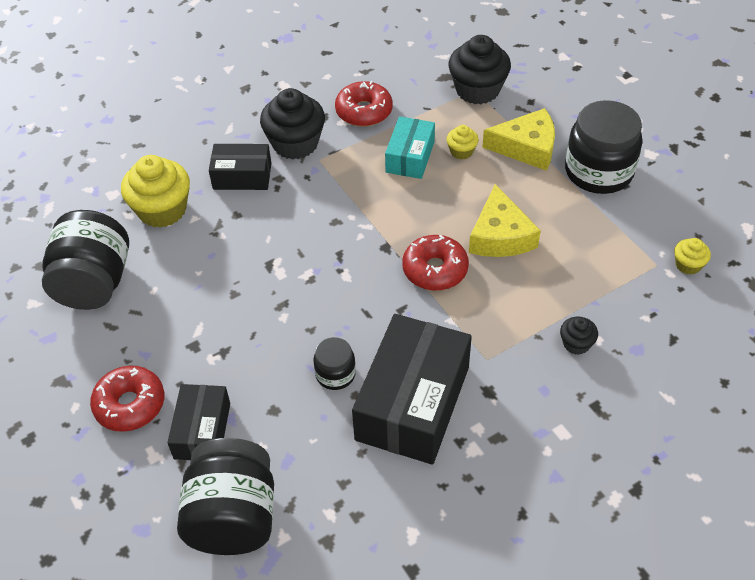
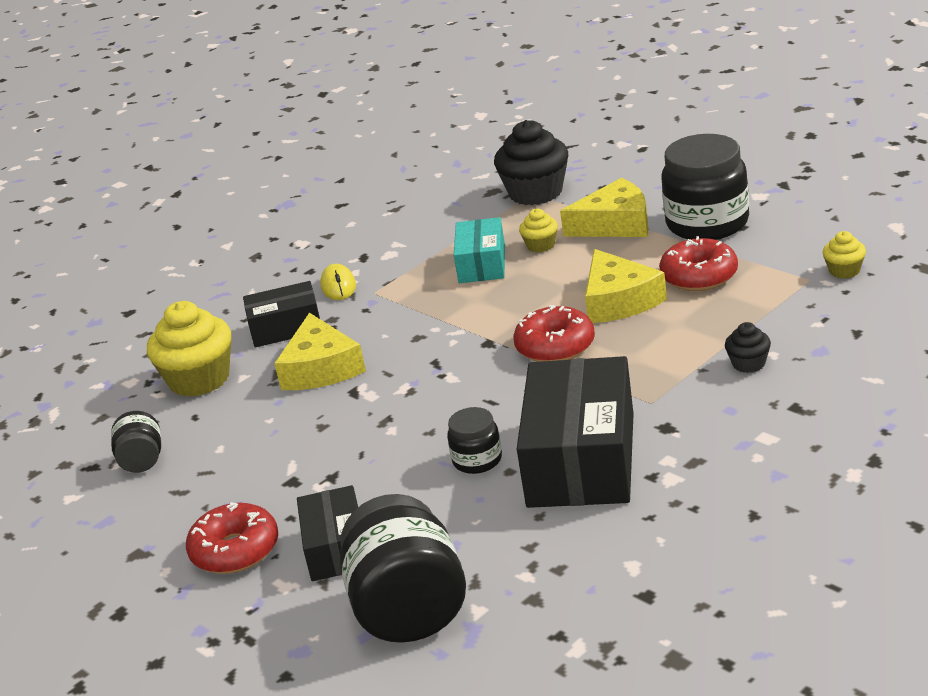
camera: 10 degrees left, 20 degrees down
black jar [42,210,129,310] -> black jar [111,411,161,473], size x0.51
black cupcake [260,88,325,160] -> yellow mouse [320,264,356,300]
red donut [335,81,393,127] -> red donut moved to [659,236,738,291]
none -> yellow cheese [274,313,366,390]

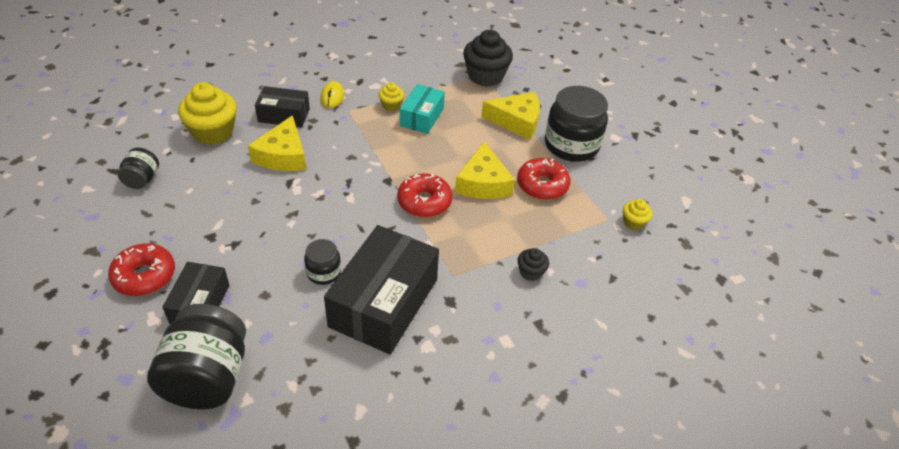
camera: 10 degrees right, 15 degrees up
yellow cupcake [519,209,558,252] -> yellow cupcake moved to [379,82,404,111]

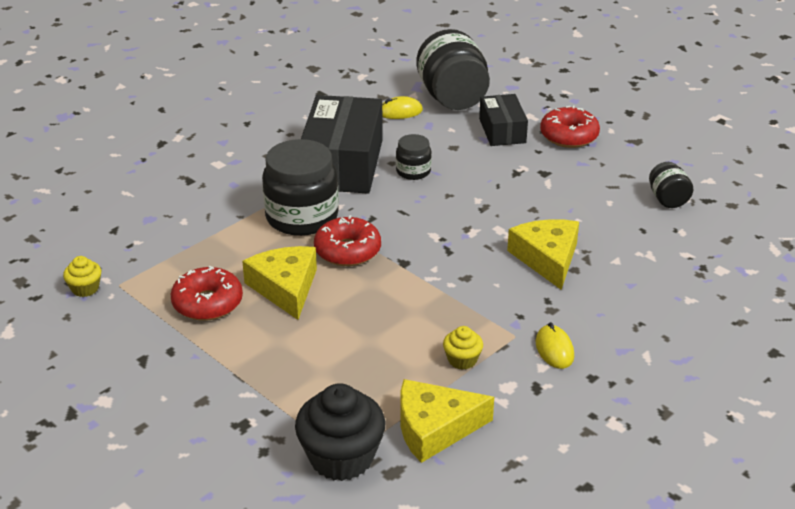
camera: 165 degrees right, 10 degrees down
yellow cupcake [178,82,237,145] -> none
black box [255,86,310,128] -> none
turquoise box [400,84,445,134] -> none
yellow cheese [481,92,540,140] -> yellow cheese moved to [400,379,494,463]
black cupcake [517,248,549,281] -> none
black jar [545,86,608,162] -> black jar moved to [262,139,339,236]
none -> yellow mouse [382,96,423,119]

